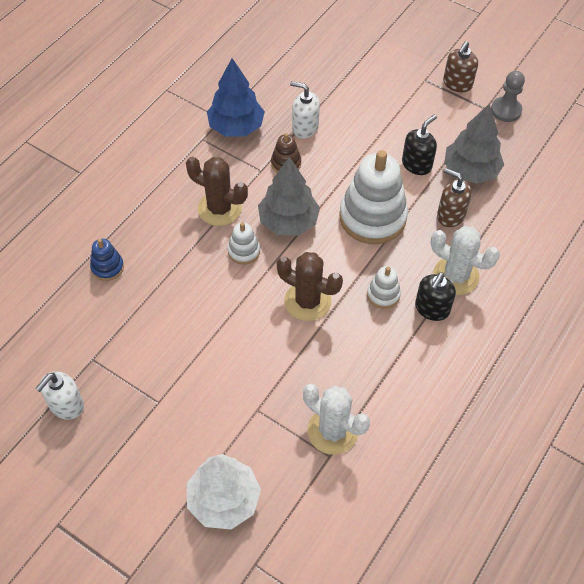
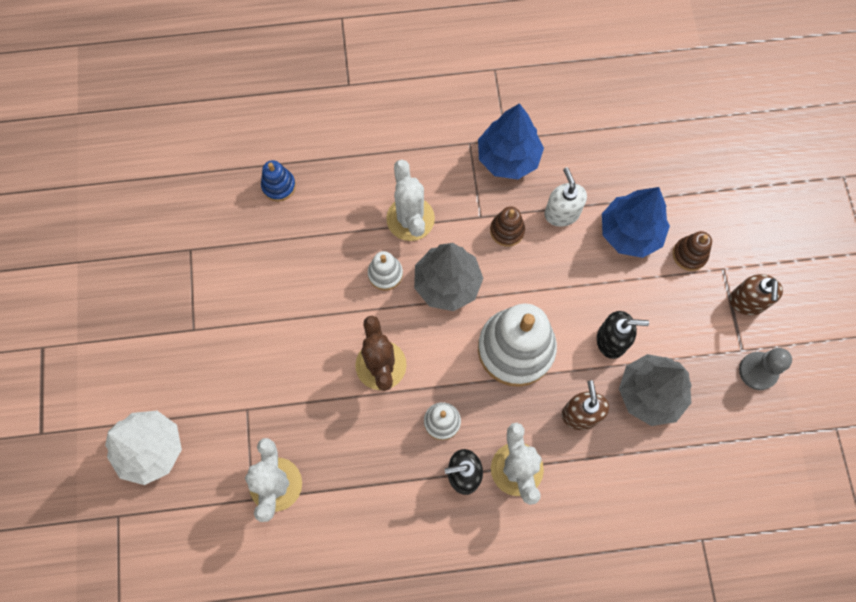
camera: 50 degrees right, 15 degrees up
white soap dispenser [35,371,84,420] -> none
brown cactus [186,157,248,226] -> white cactus [386,160,435,241]
brown soap dispenser [443,41,478,92] -> brown soap dispenser turned 75 degrees counterclockwise [729,274,783,315]
none -> blue tree [602,187,670,258]
none -> brown stacking toy [673,231,712,271]

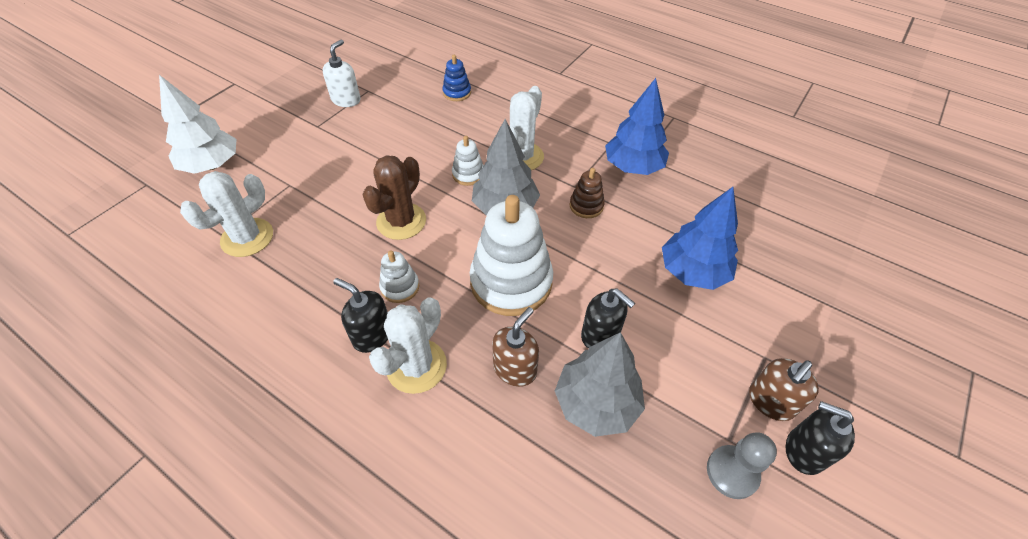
camera: 40 degrees right, 20 degrees down
white soap dispenser [544,167,587,227] -> white soap dispenser moved to [323,39,361,107]
brown stacking toy [673,231,712,271] -> none
none -> black soap dispenser [786,401,855,475]

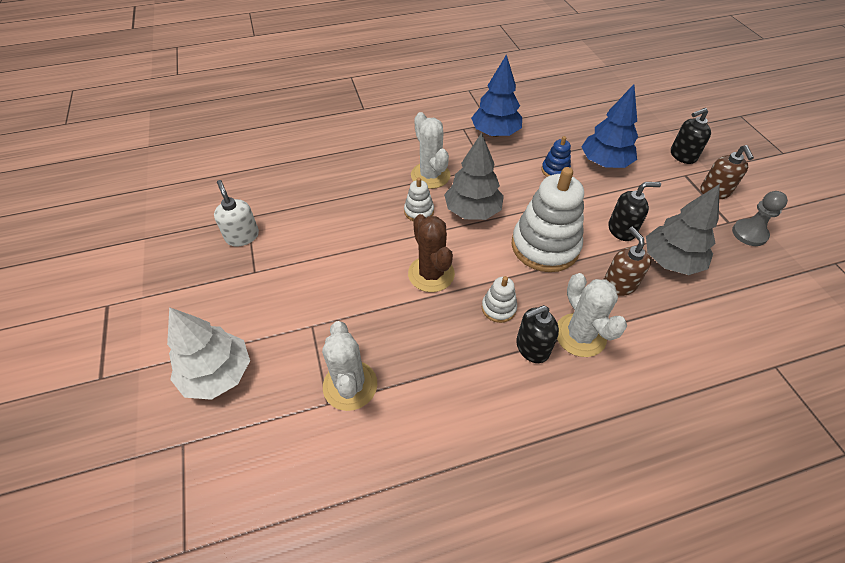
camera: 50 degrees left, 0 degrees up
blue stacking toy [442,55,471,101] -> blue stacking toy moved to [541,136,571,177]
brown stacking toy [570,168,605,218] -> none
black soap dispenser [786,401,855,475] -> black soap dispenser moved to [671,108,711,164]

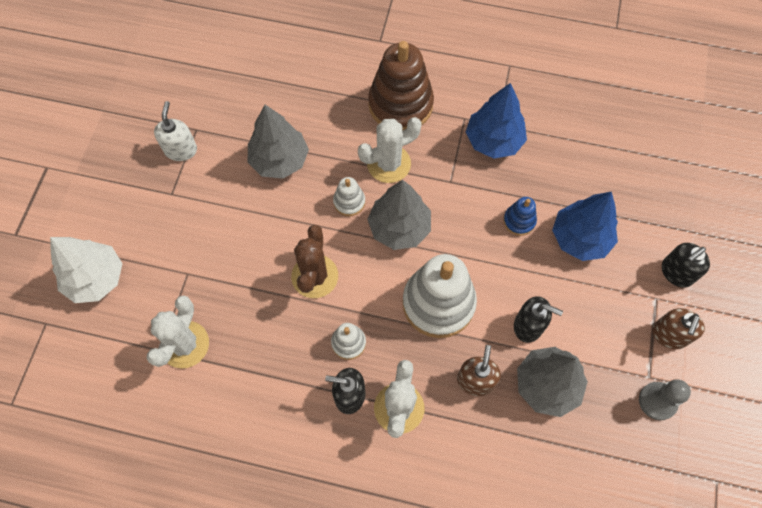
camera: 30 degrees right, 15 degrees up
white cactus [411,112,450,189] -> white cactus turned 60 degrees clockwise [358,117,422,183]
black soap dispenser [671,108,711,164] -> black soap dispenser turned 45 degrees counterclockwise [662,243,710,287]
none -> grey tree [248,105,309,179]
none -> brown stacking toy [368,41,434,130]

